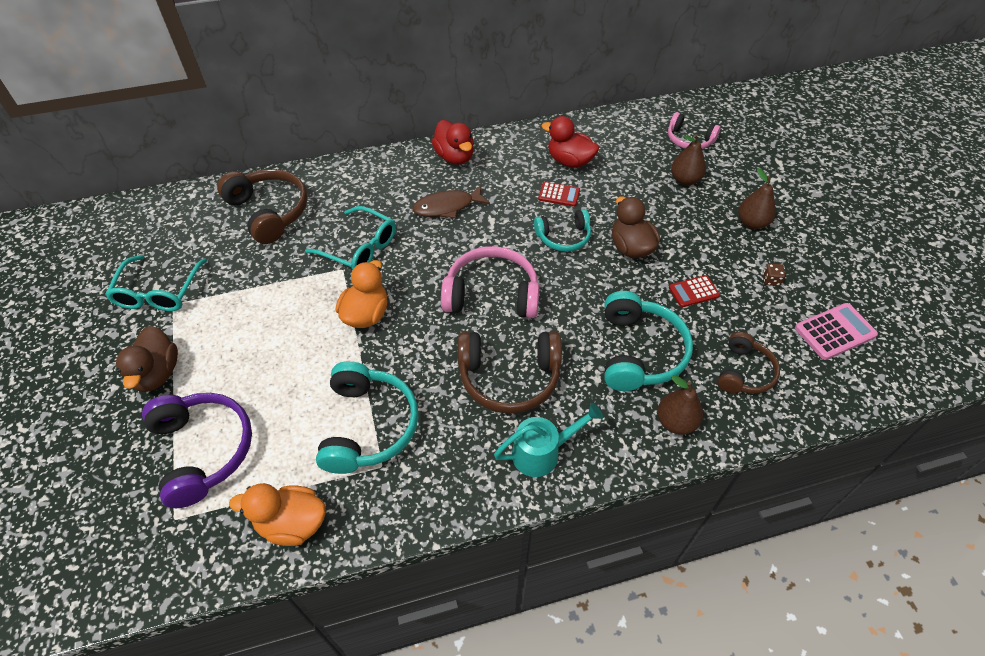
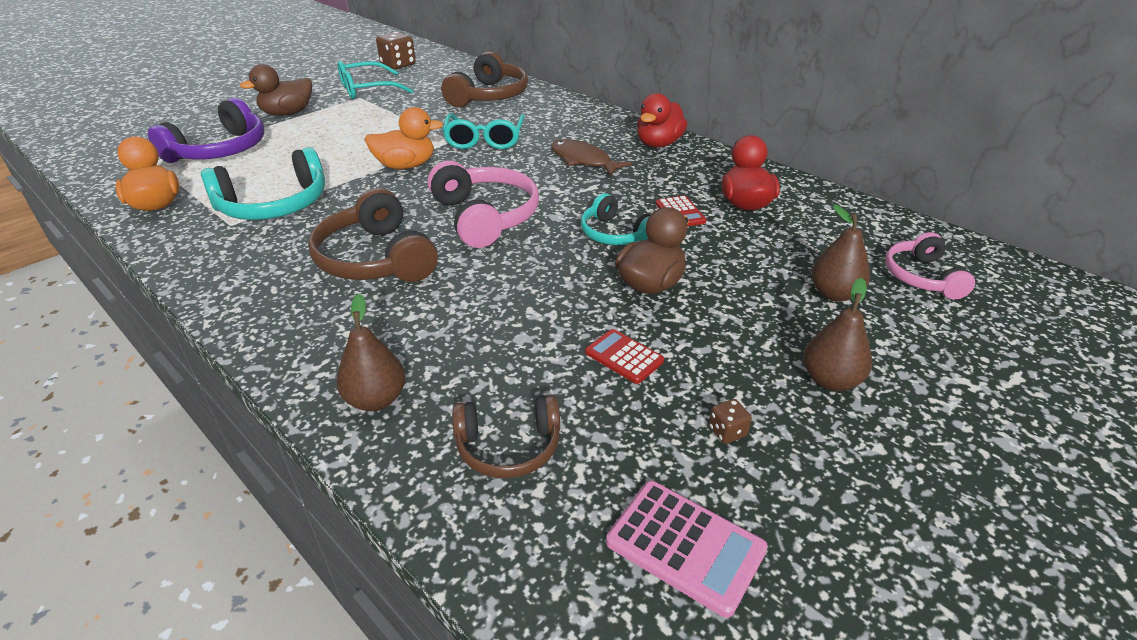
camera: 60 degrees right, 15 degrees down
turquoise watering can [494,403,603,477] -> none
turquoise headphones [604,291,693,391] -> none
none -> brown dice [376,32,416,69]

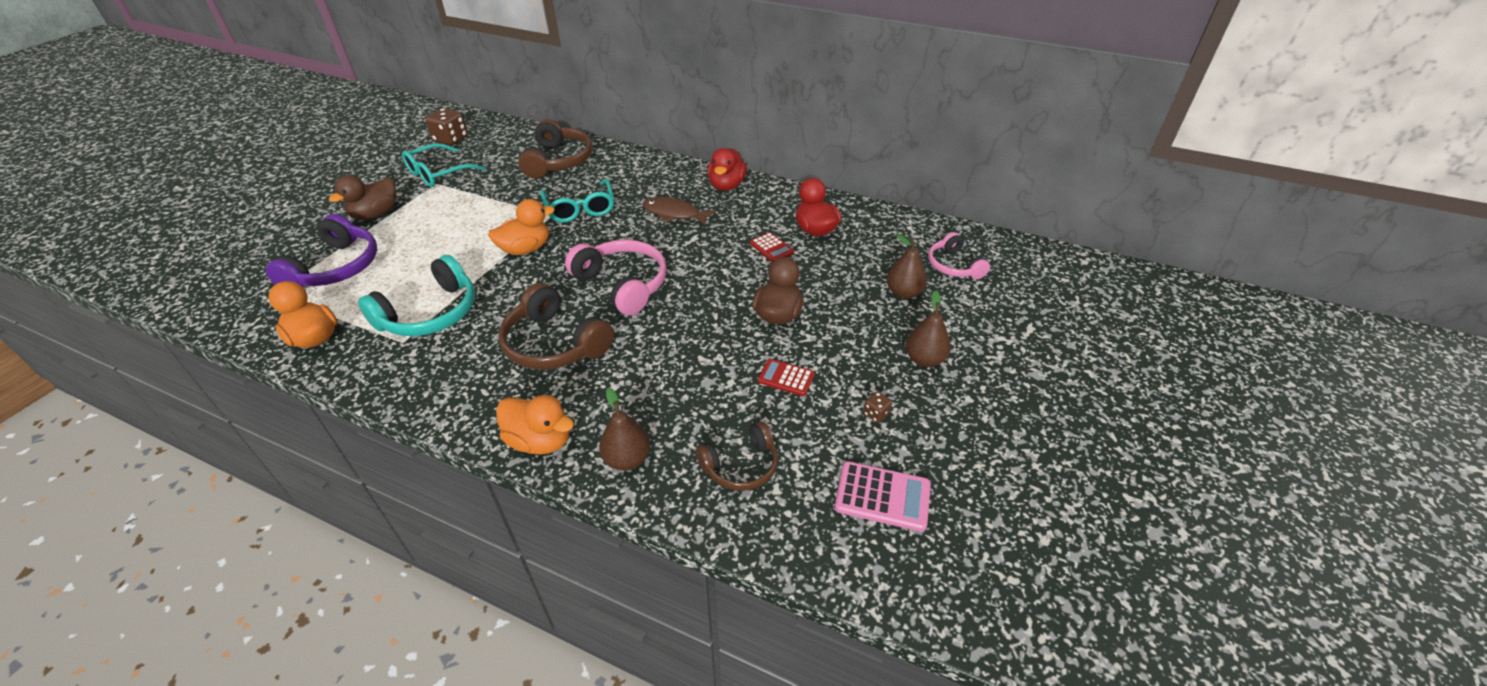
camera: 20 degrees left, 5 degrees up
turquoise headphones [581,193,650,245] -> none
none -> orange duck [496,395,574,455]

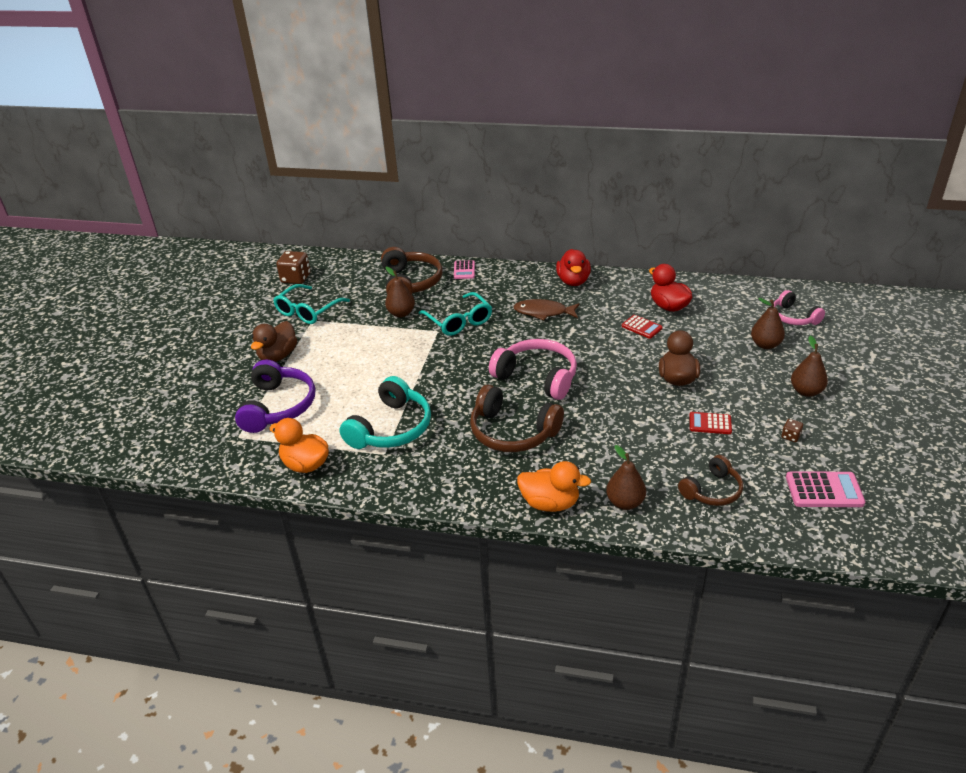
camera: 10 degrees left, 5 degrees down
orange duck [488,199,555,255] -> none
none -> brown pear [385,267,415,317]
none -> pink calculator [454,260,475,279]

